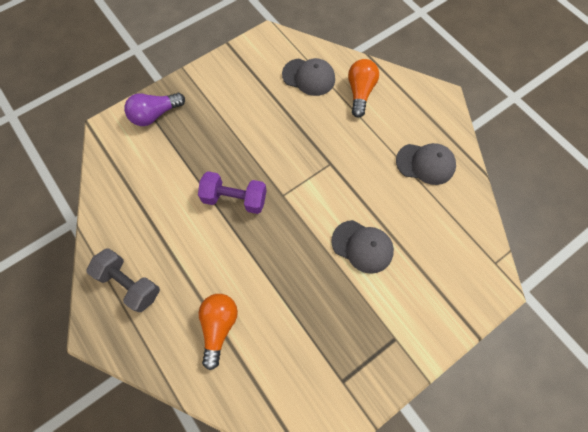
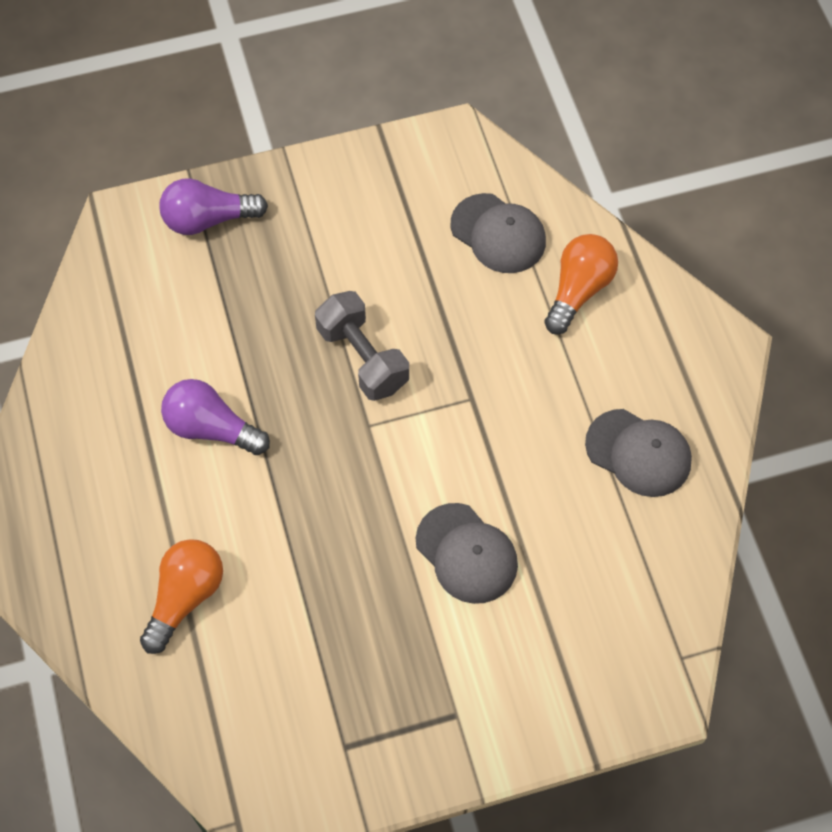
camera: 20 degrees right, 5 degrees down
grey dumbbell [87,248,160,312] -> grey dumbbell moved to [315,291,409,401]
purple dumbbell [198,171,267,214] -> none
none -> purple light bulb [161,379,270,455]

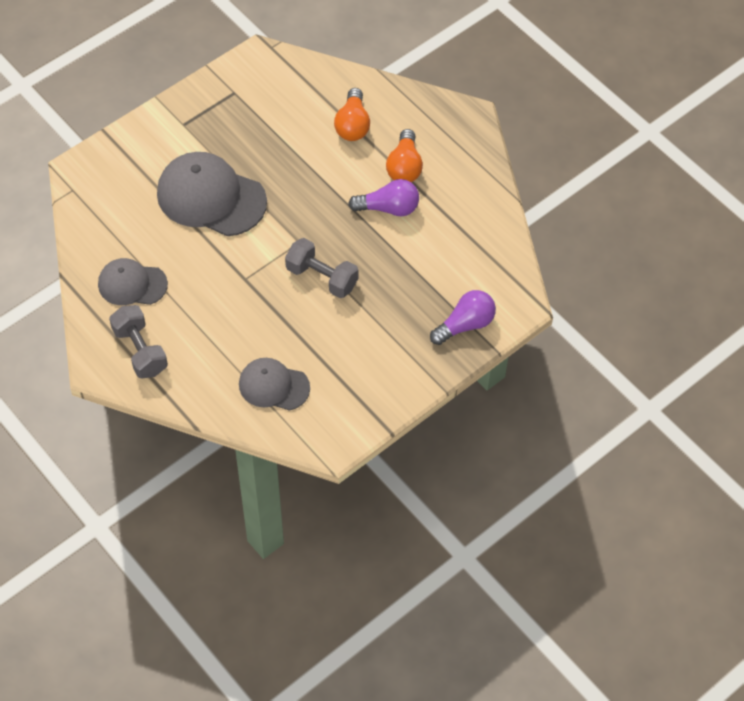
camera: 155 degrees right, 5 degrees down
grey cap [416,503,518,604] -> grey cap [157,152,267,236], size x1.68
orange light bulb [544,234,618,335] -> orange light bulb moved to [386,129,423,182]
none -> grey dumbbell [109,305,168,379]

